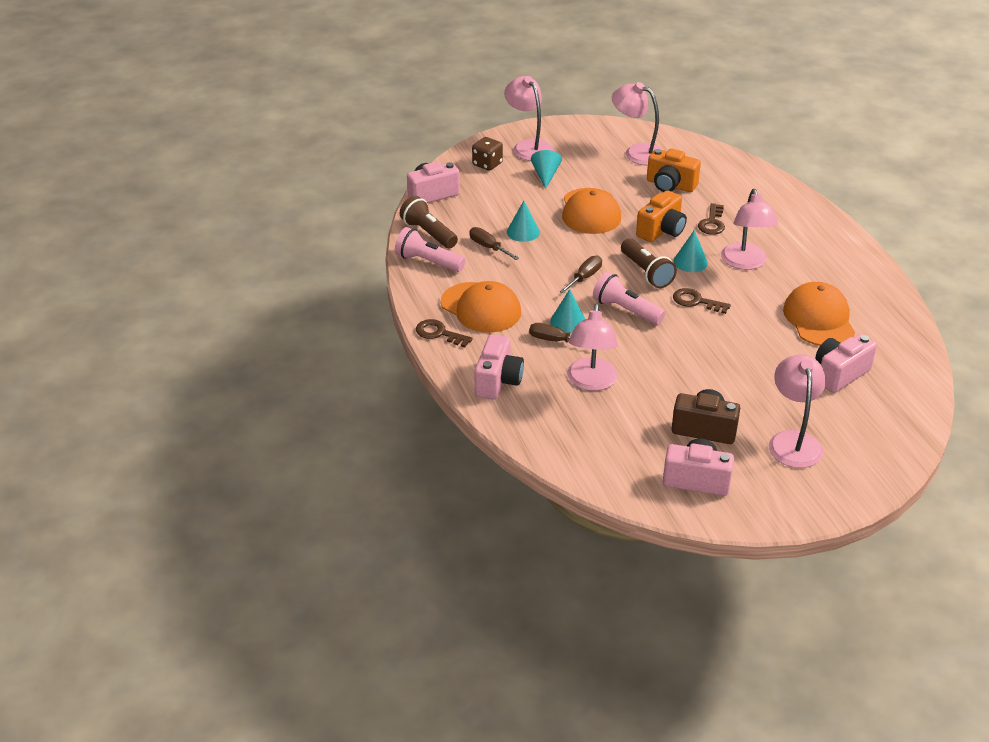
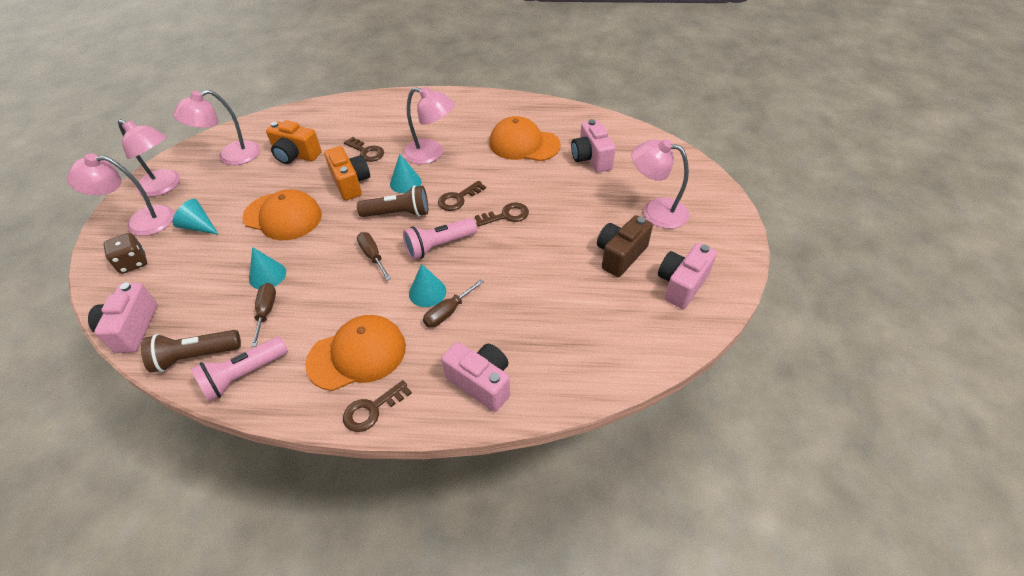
camera: 65 degrees left, 10 degrees up
brown screwdriver [469,227,519,260] -> brown screwdriver turned 105 degrees clockwise [251,283,276,347]
pink lamp [567,304,618,391] -> pink lamp moved to [118,119,180,197]
orange camera [647,148,701,192] -> orange camera turned 60 degrees clockwise [266,120,322,164]
none -> brown key [475,202,529,226]

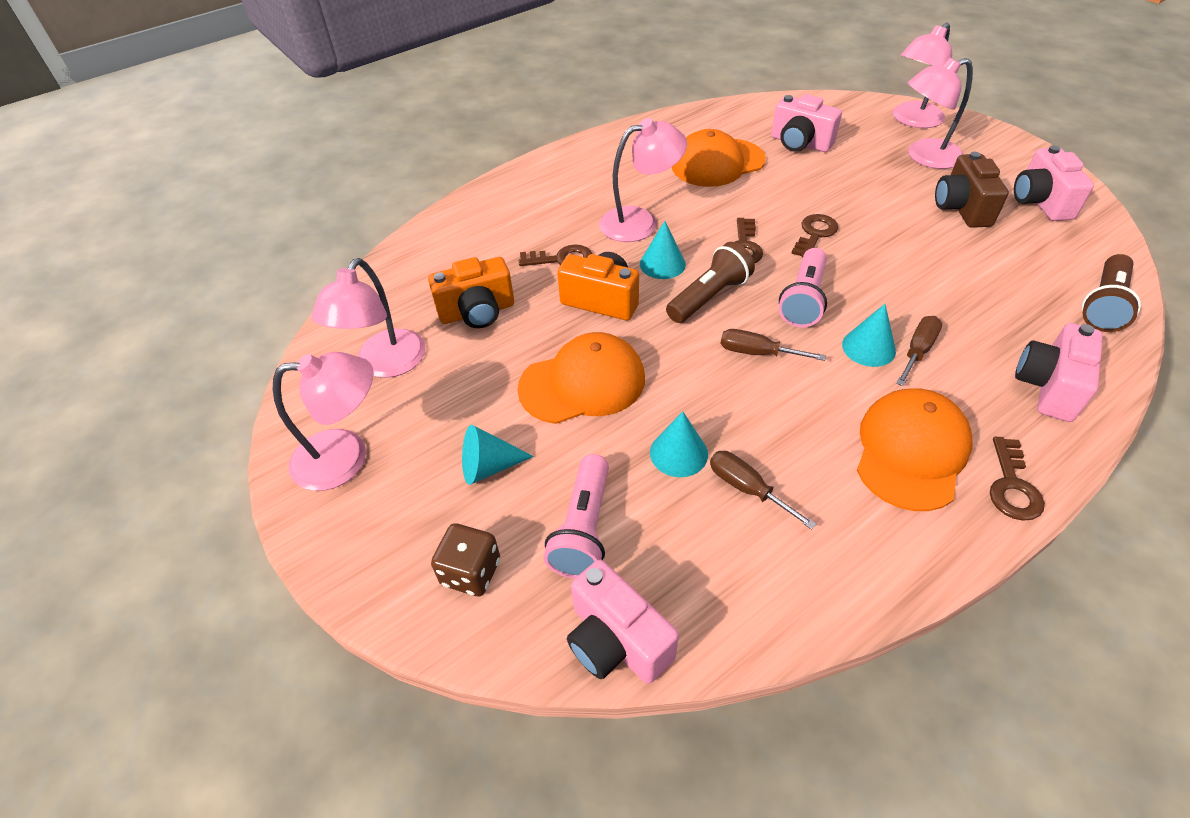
camera: 40 degrees left, 0 degrees up
pink lamp [66,154,174,236] -> pink lamp moved to [893,22,952,128]
brown flashlight [141,330,241,373] -> brown flashlight moved to [1082,254,1141,332]
pink flashlight [191,336,288,402] -> pink flashlight moved to [543,454,609,579]
brown screwdriver [423,279,484,327] -> brown screwdriver turned 150 degrees counterclockwise [896,316,942,386]
pink camera [441,342,510,412] -> pink camera turned 60 degrees counterclockwise [1015,323,1103,422]

